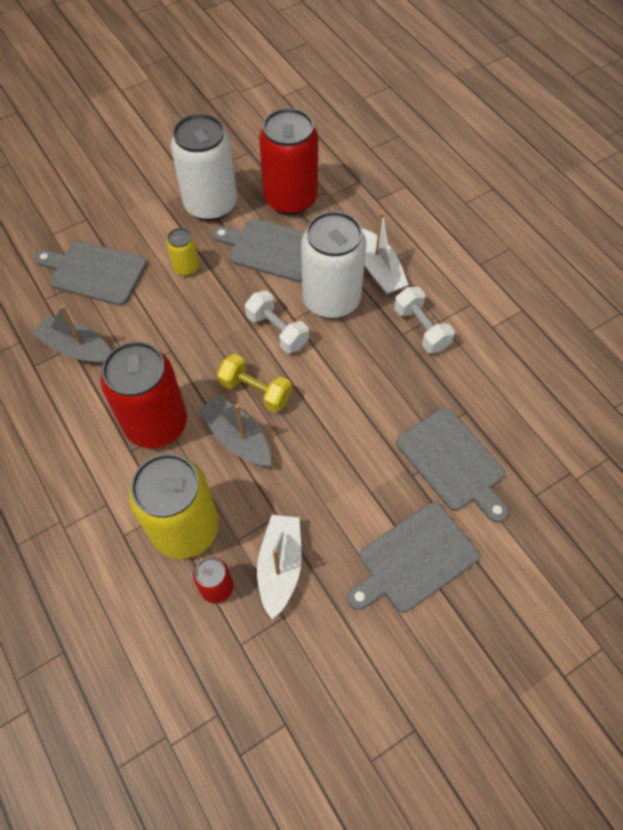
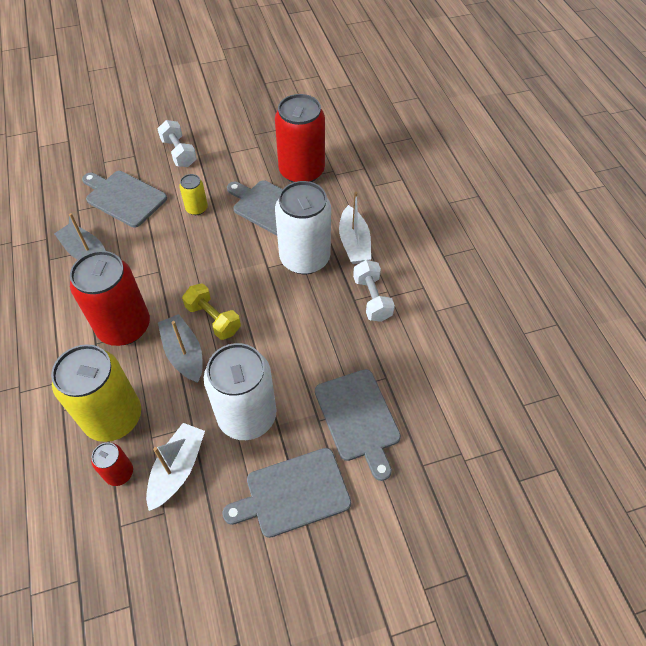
camera: 15 degrees right, 5 degrees down
white can [170,114,237,221] -> white can moved to [204,343,277,440]
white dumbbell [245,290,309,353] -> white dumbbell moved to [157,120,197,167]

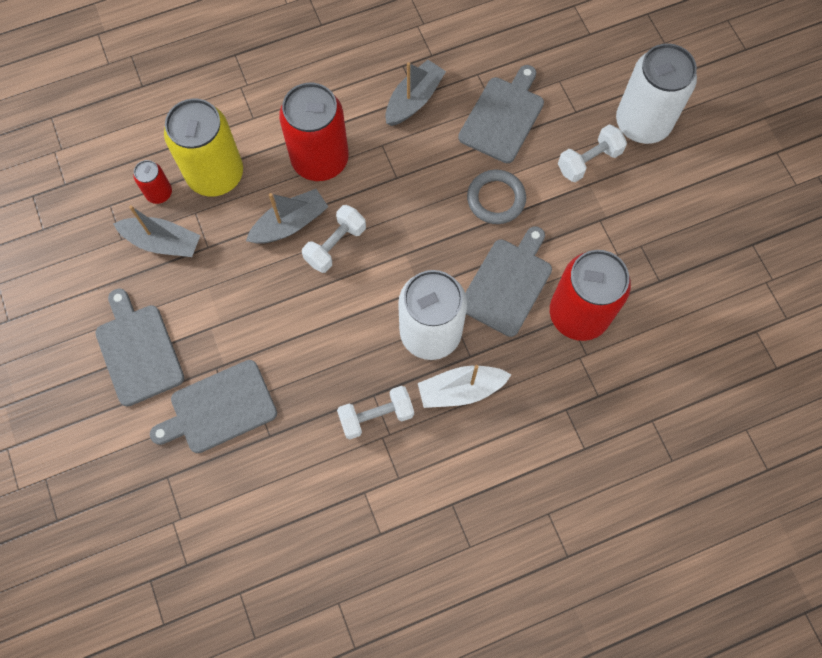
camera: 85 degrees right, 15 degrees up
white boat [146,423,205,511] -> grey boat [113,205,201,257]
yellow can [179,174,208,215] -> grey ring [467,170,526,224]
yellow dumbbell [182,283,241,340] -> white dumbbell [302,205,366,273]
white can [204,343,277,440] -> white can moved to [616,43,697,144]

